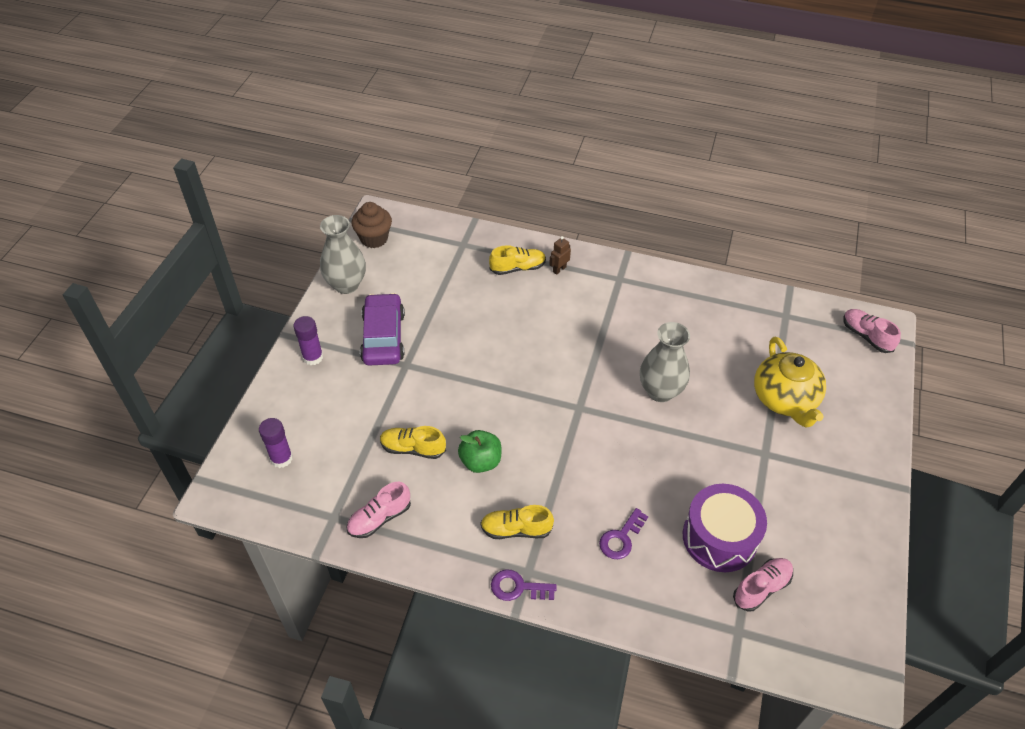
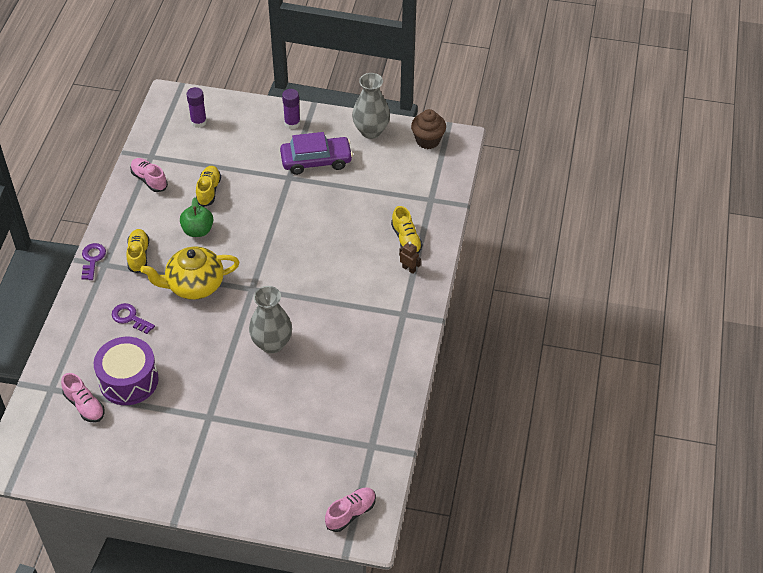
camera: 85 degrees right, 0 degrees up
yellow teapot [754,337,826,427] -> yellow teapot moved to [140,246,240,300]

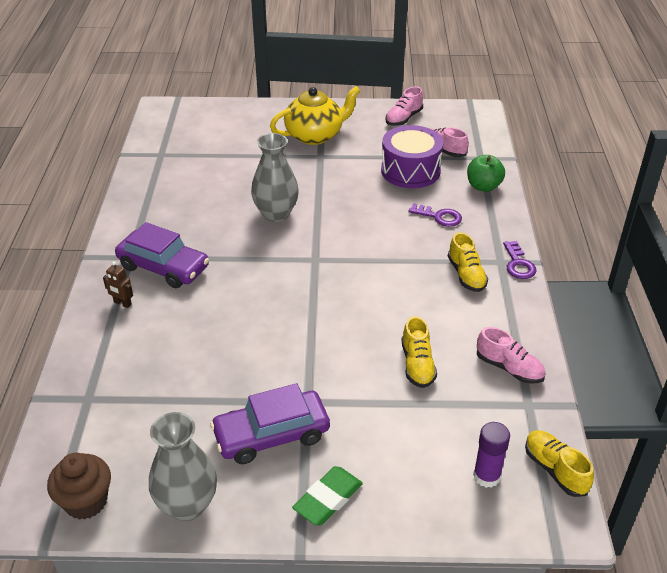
camera: 170 degrees right, 10 degrees down
yellow teapot [140,246,240,300] -> yellow teapot moved to [270,86,361,145]
green apple [180,197,213,237] -> green apple moved to [467,155,505,192]
purple glue stick [282,89,300,129] -> green eraser [292,466,363,525]
pink shoe [325,487,376,532] -> pink shoe moved to [385,86,423,126]
yellow shoe [391,206,423,253] -> yellow shoe moved to [525,430,594,497]
none -> purple car [115,222,209,288]

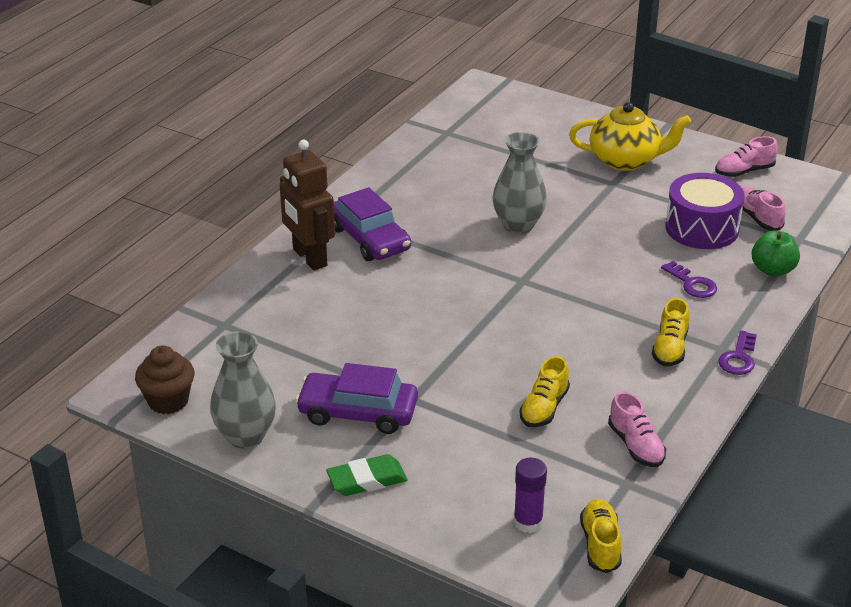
camera: 30 degrees right, 5 degrees down
brown robot [103,261,133,308] -> brown robot [280,140,335,271], size x2.35

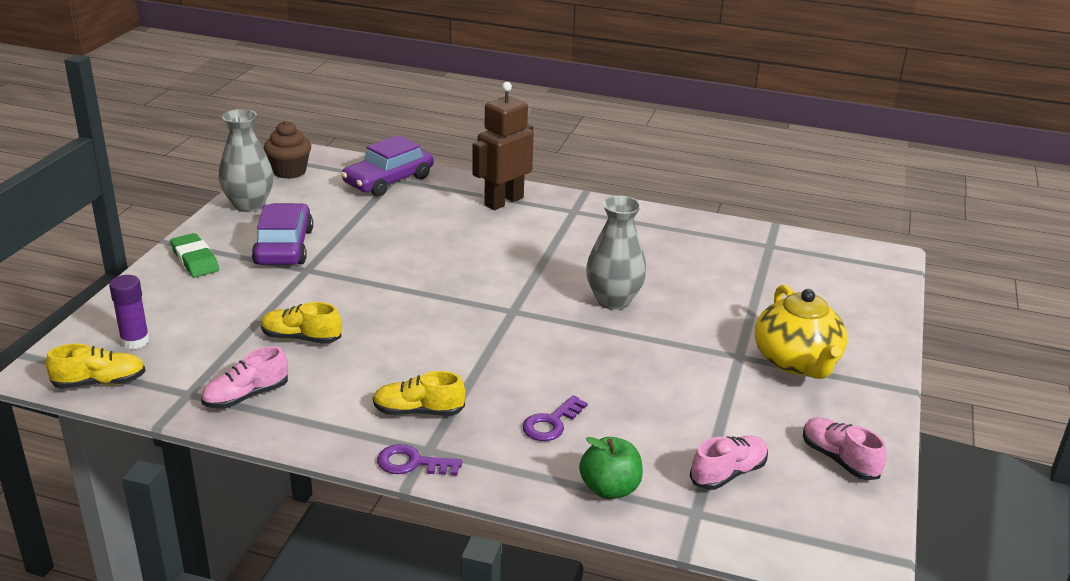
camera: 75 degrees right, 5 degrees down
purple car [334,187,411,261] -> purple car moved to [341,135,433,196]
purple drum [665,173,744,249] -> none

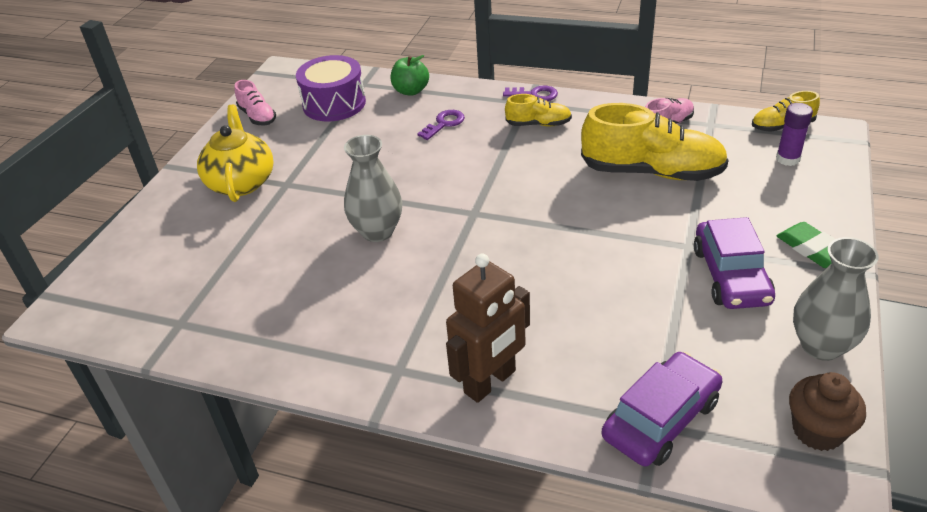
camera: 175 degrees left, 10 degrees up
yellow shoe [261,302,341,344] -> yellow shoe [581,103,729,181], size x1.98
pink shoe [690,436,768,490] -> purple drum [296,55,366,122]

